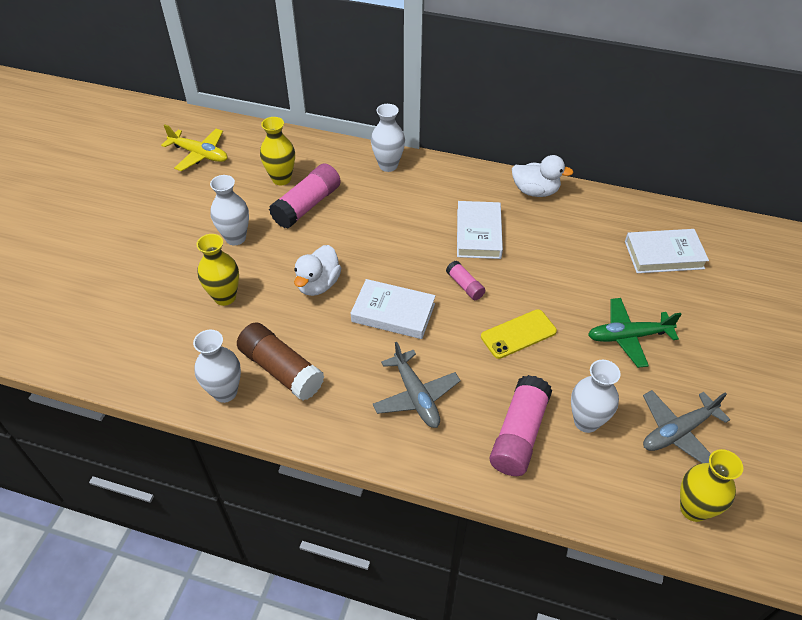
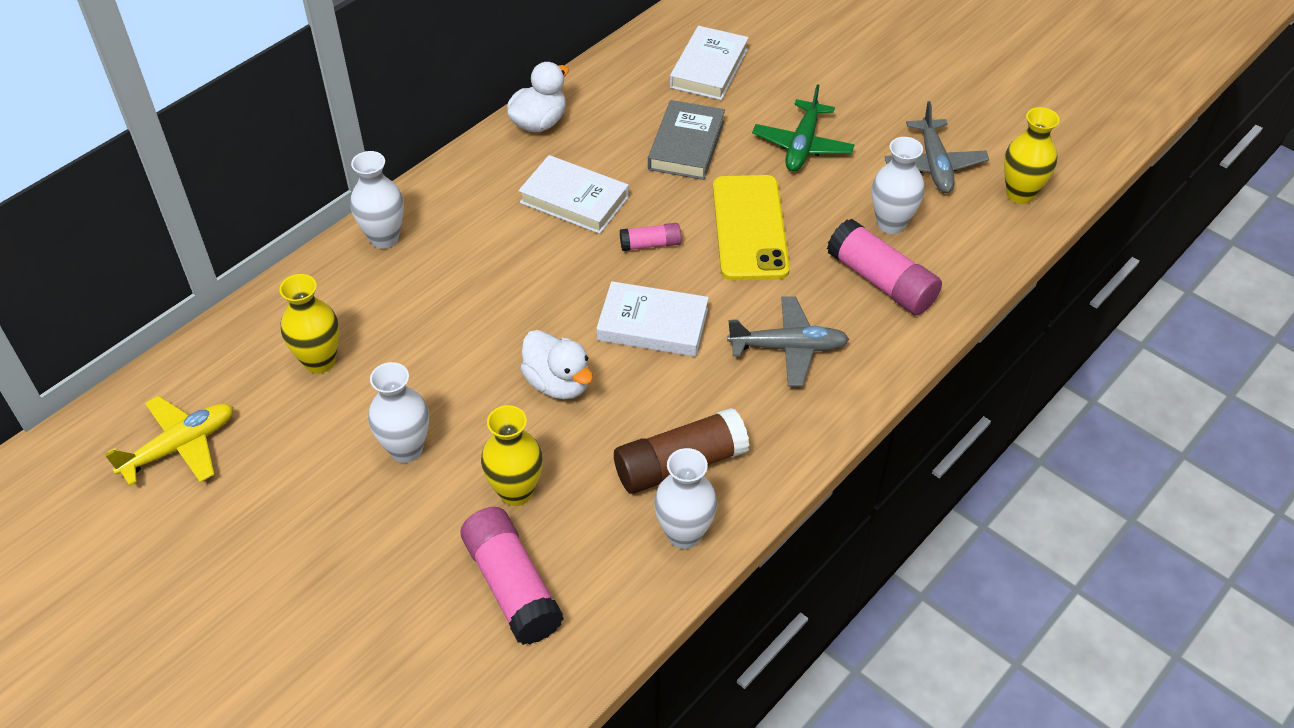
camera: 65 degrees left, 0 degrees up
pink glue stick [269,163,341,229] -> pink glue stick moved to [460,507,564,645]
white book [351,279,436,339] -> white book turned 60 degrees clockwise [597,281,709,357]
yellow phone [481,309,557,359] -> yellow phone [713,175,790,280], size x1.55
none -> grey book [648,100,725,180]

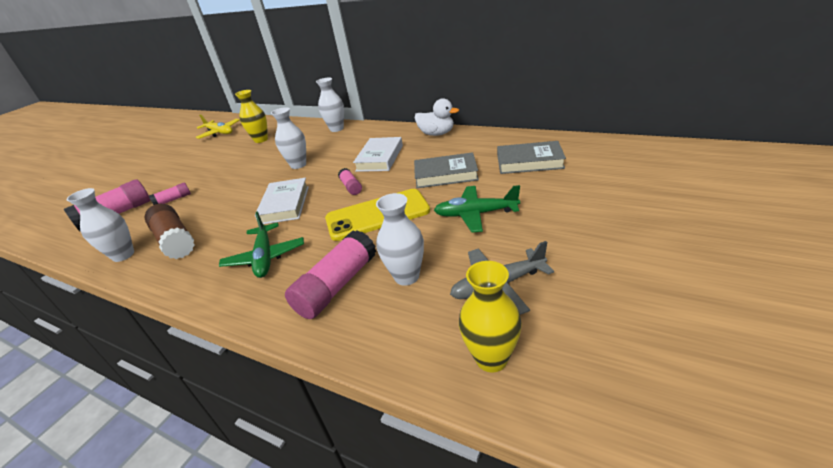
camera: 80 degrees right, 15 degrees down
white vase [368,362,429,463] -> white vase moved to [271,107,306,169]
yellow vase [481,405,543,506] -> pink glue stick [149,182,191,205]
white duck [520,330,593,399] -> none
white book [670,26,749,100] -> grey book [497,141,566,174]
grey plane [727,296,849,386] -> green plane [219,211,304,278]

